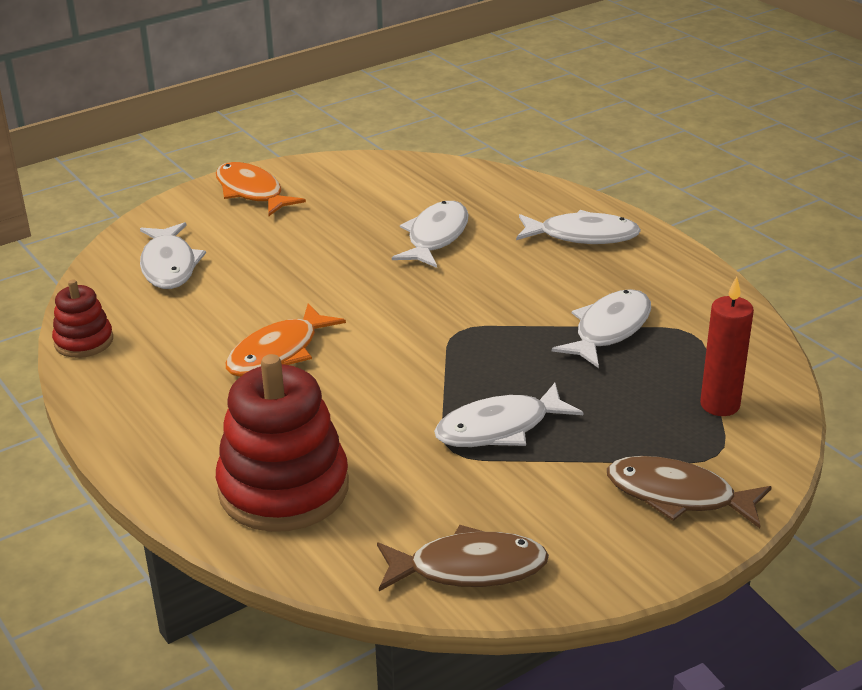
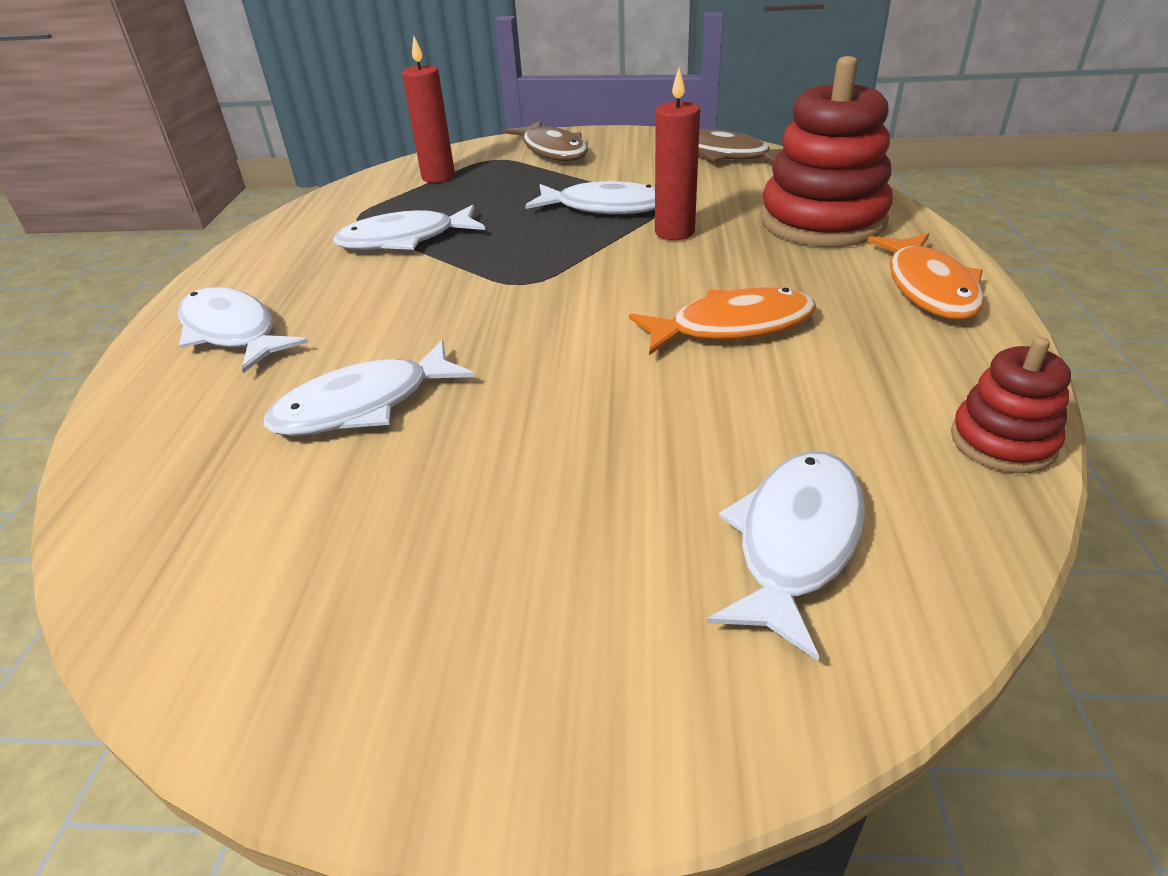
camera: 140 degrees left, 5 degrees up
orange fish [216,162,306,216] -> orange fish moved to [867,233,984,320]
none -> red candle [655,68,700,240]

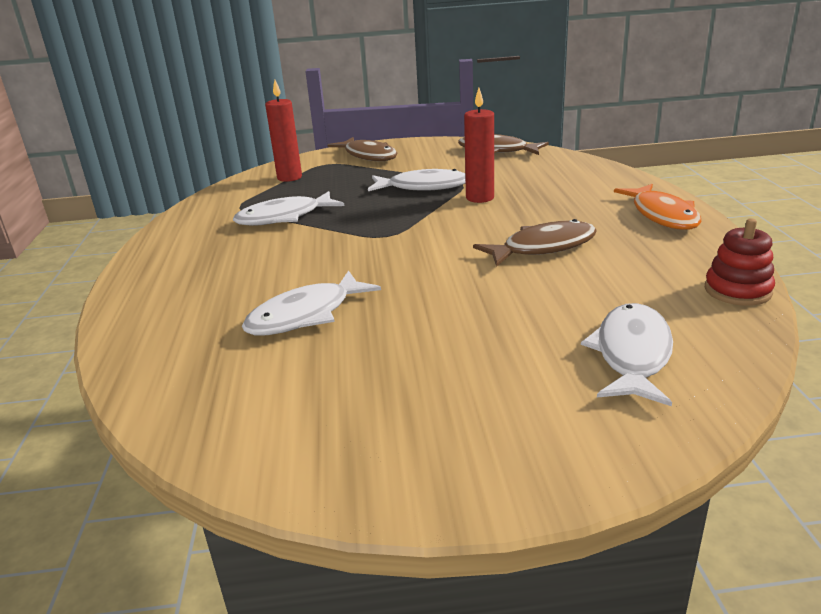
camera: 10 degrees left, 10 degrees down
white fish [178,287,308,373] -> none
orange fish [629,287,817,355] -> brown fish [473,219,597,267]
red stacking toy [761,56,893,247] -> none

